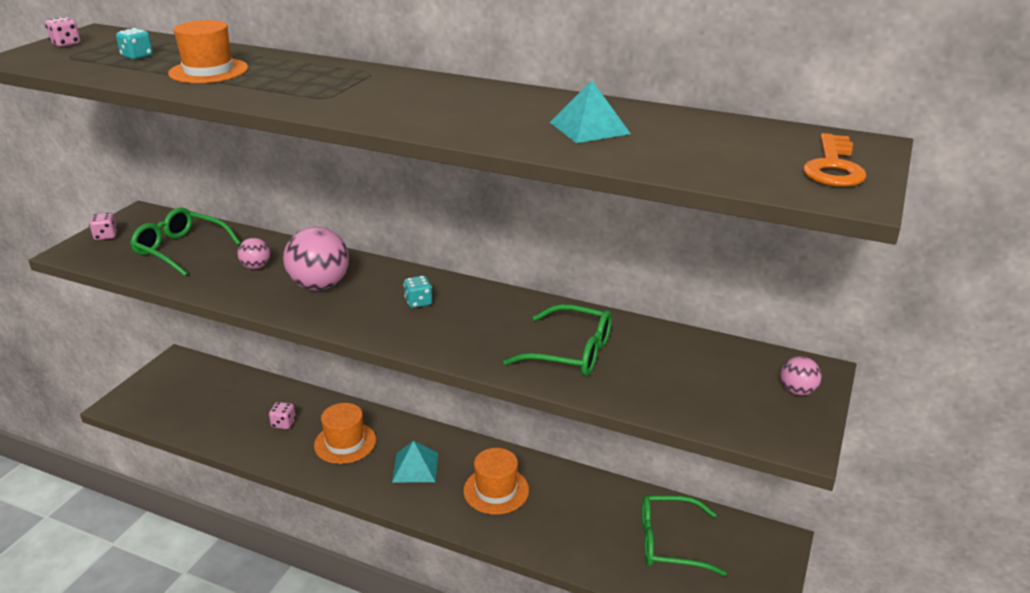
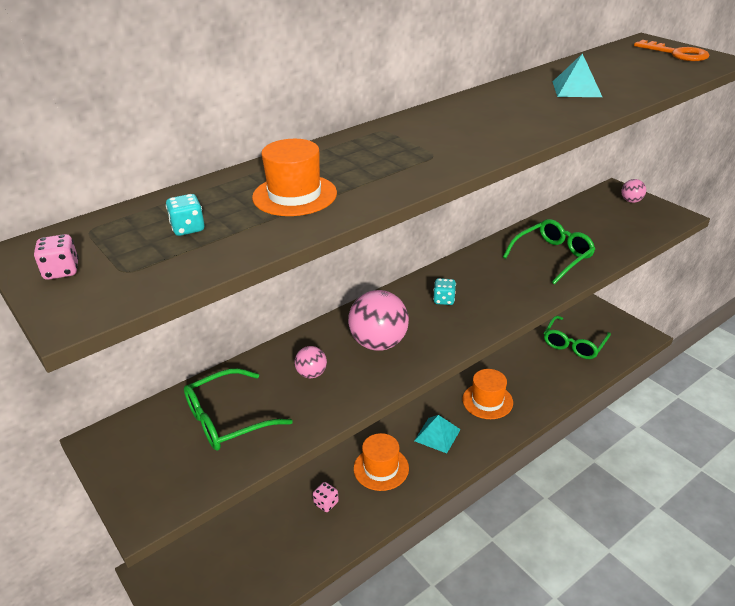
camera: 60 degrees left, 5 degrees up
pink dice [89,212,118,240] -> none

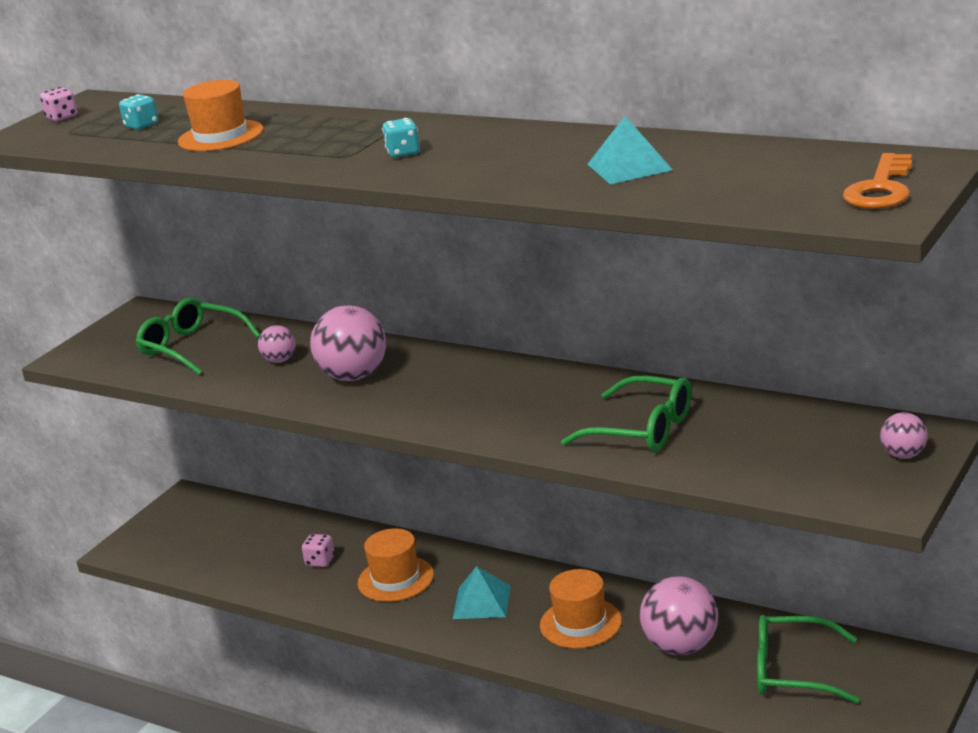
camera: 70 degrees right, 10 degrees down
turquoise dice [433,278,456,305] -> turquoise dice moved to [382,118,420,158]
none -> pink ball [640,576,718,655]

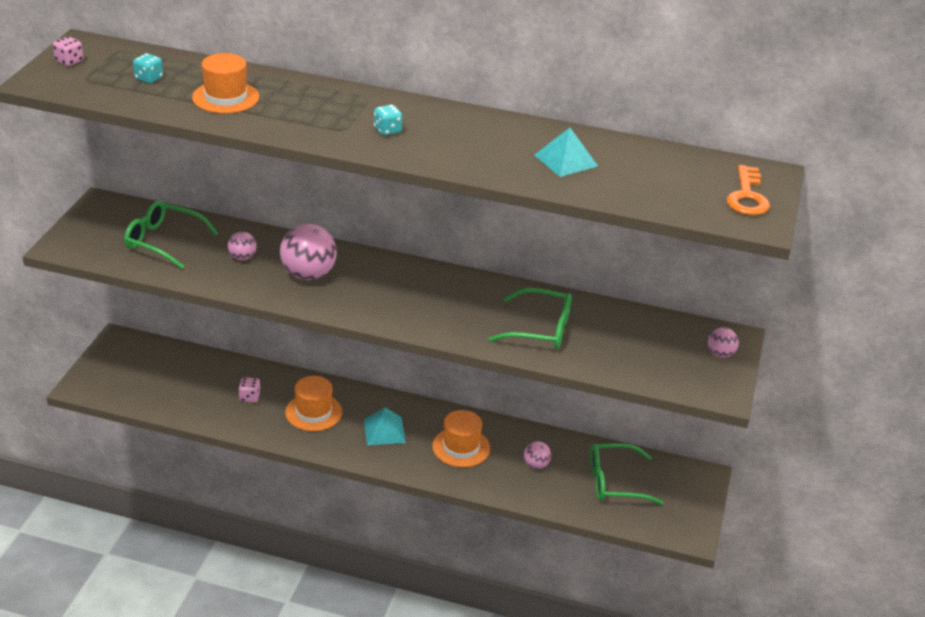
camera: 20 degrees left, 10 degrees up
pink ball [640,576,718,655] -> pink ball [524,441,551,469], size x0.51

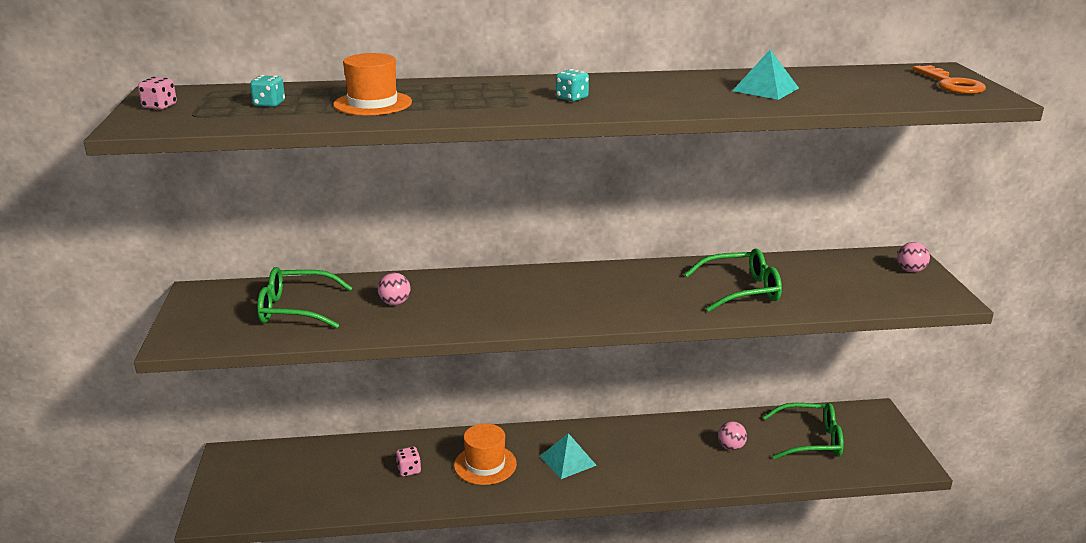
camera: 20 degrees left, 10 degrees down
pink ball [280,224,337,280] -> none
orange hat [432,410,490,468] -> none
green glasses [590,443,664,505] -> green glasses turned 150 degrees counterclockwise [763,403,844,459]

